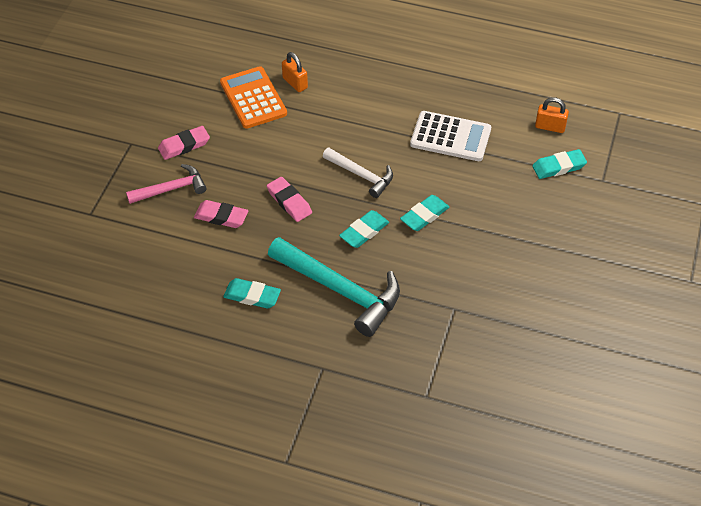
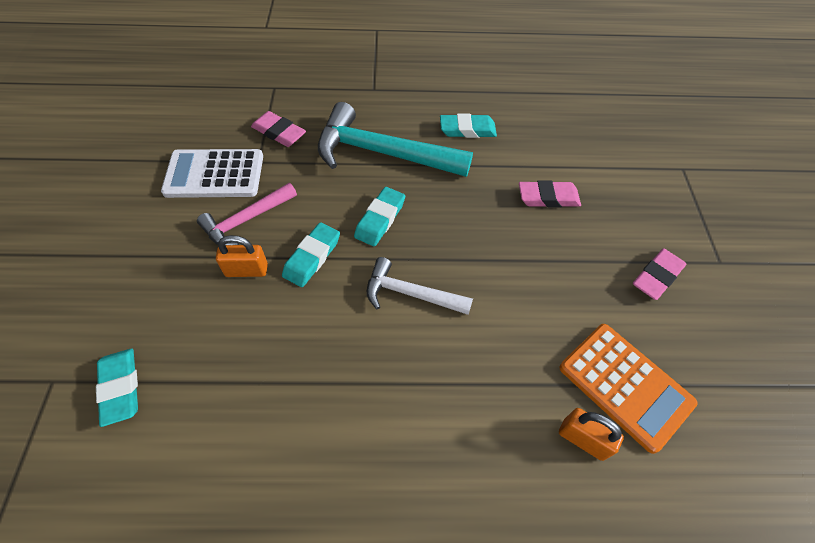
camera: 160 degrees right, 5 degrees up
pink hammer [126,164,206,204] -> pink hammer moved to [197,183,297,245]
pink eraser [267,177,312,222] -> pink eraser moved to [251,111,306,147]
white calculator [410,111,491,161] -> white calculator moved to [161,149,263,198]
turquoise eraser [532,149,587,179] -> turquoise eraser turned 75 degrees counterclockwise [96,349,138,427]
orange padlock [535,97,569,133] -> orange padlock moved to [216,235,268,277]

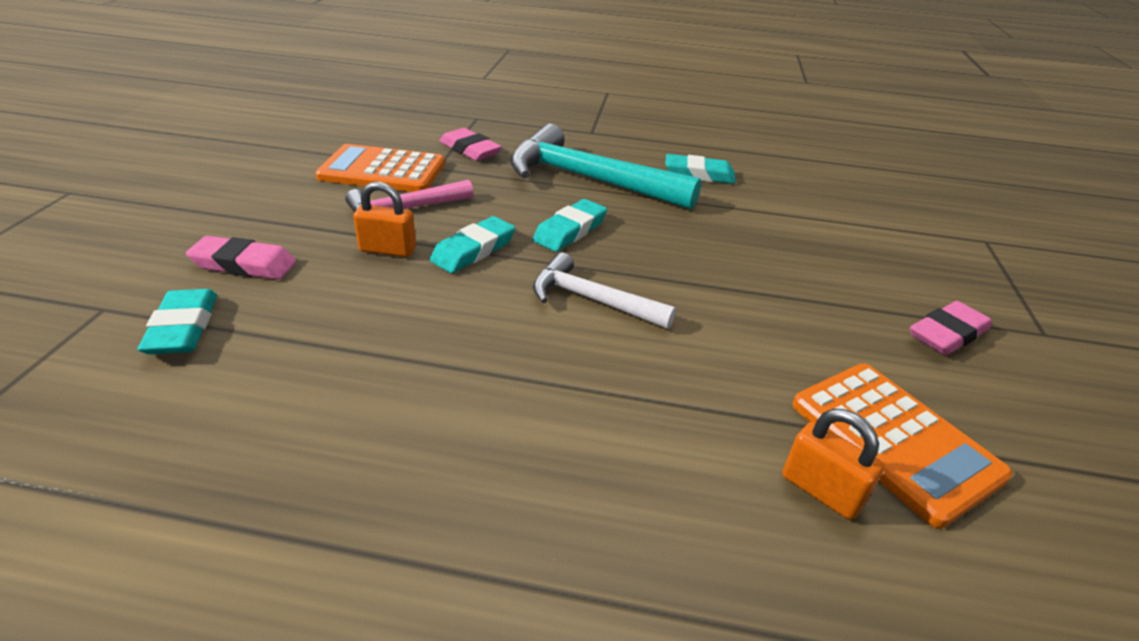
camera: 10 degrees right, 20 degrees down
white calculator [161,149,263,198] -> orange calculator [315,144,445,192]
pink eraser [519,180,581,208] -> pink eraser moved to [186,236,296,280]

